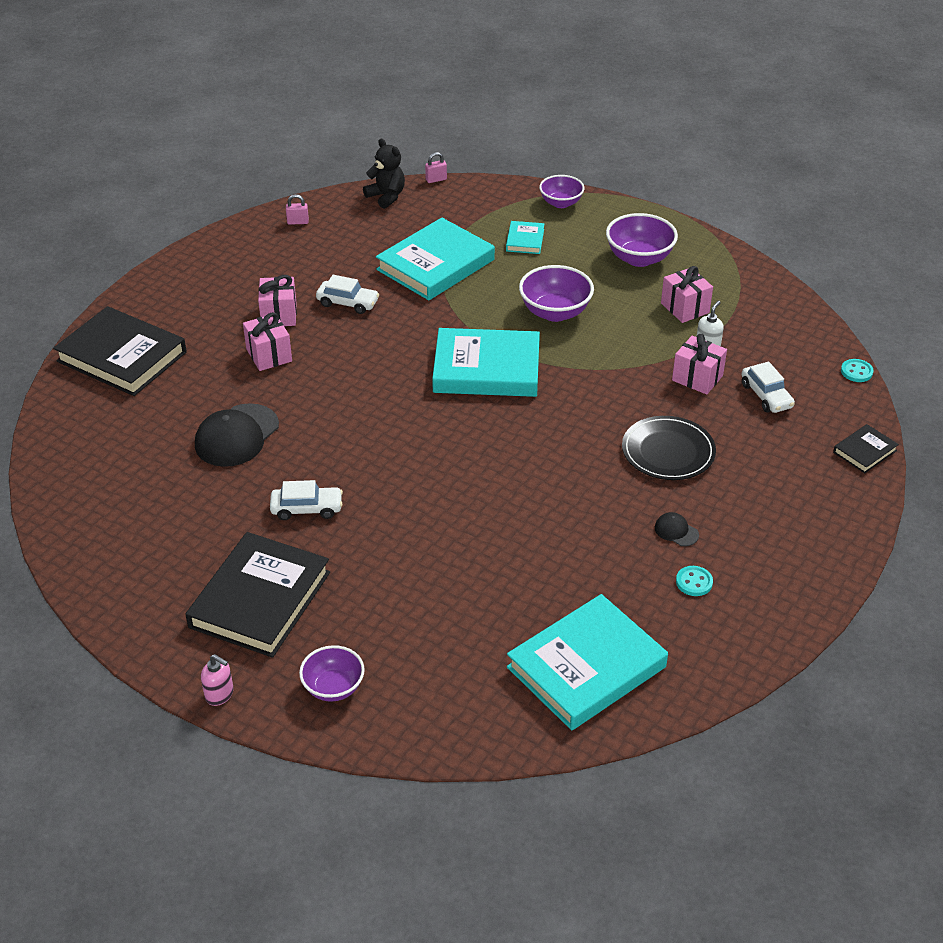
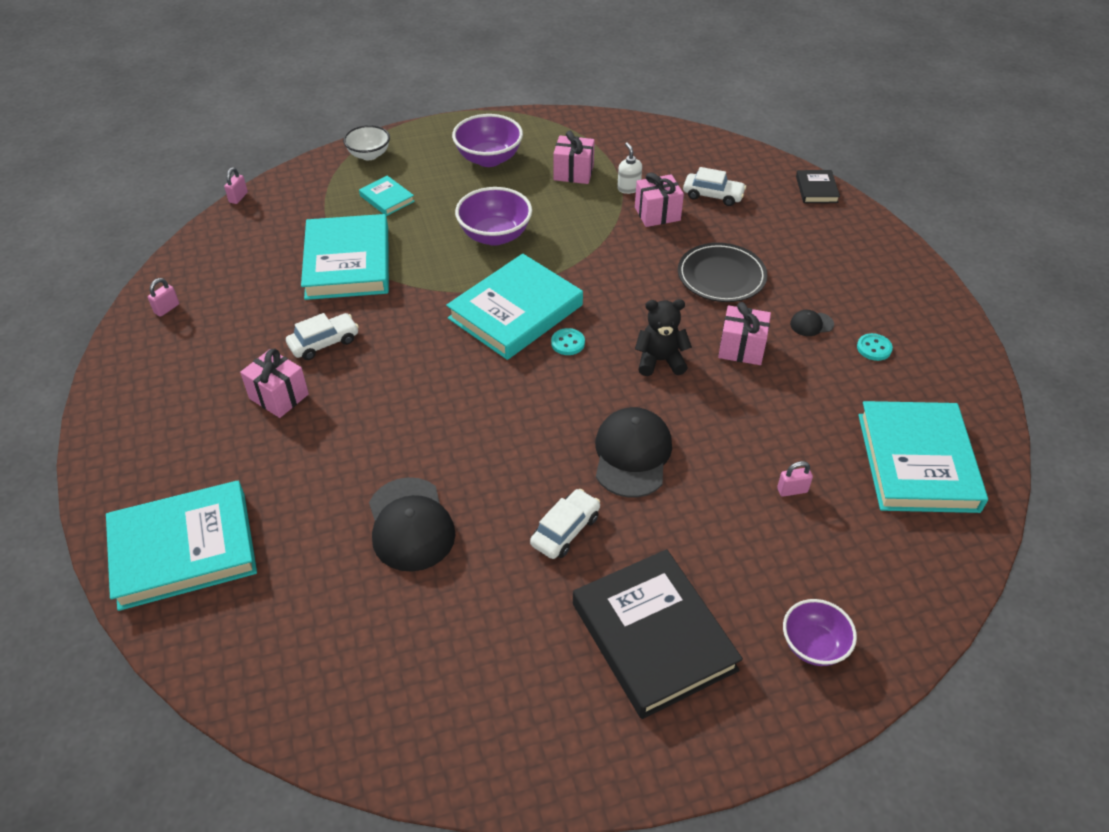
camera: 50 degrees left, 5 degrees up
black book [53,306,187,396] -> turquoise book [106,480,257,611]
pink soap dispenser [201,654,234,706] -> none
pink gift [243,312,292,371] -> pink gift moved to [718,302,771,365]
black teddy bear [363,139,405,209] -> black teddy bear moved to [635,299,692,376]
purple bowl [539,175,585,208] -> white bowl [343,125,390,160]
turquoise button [841,359,874,382] -> turquoise button moved to [551,328,585,355]
none -> black cap [595,407,672,497]
none -> pink padlock [777,461,813,497]

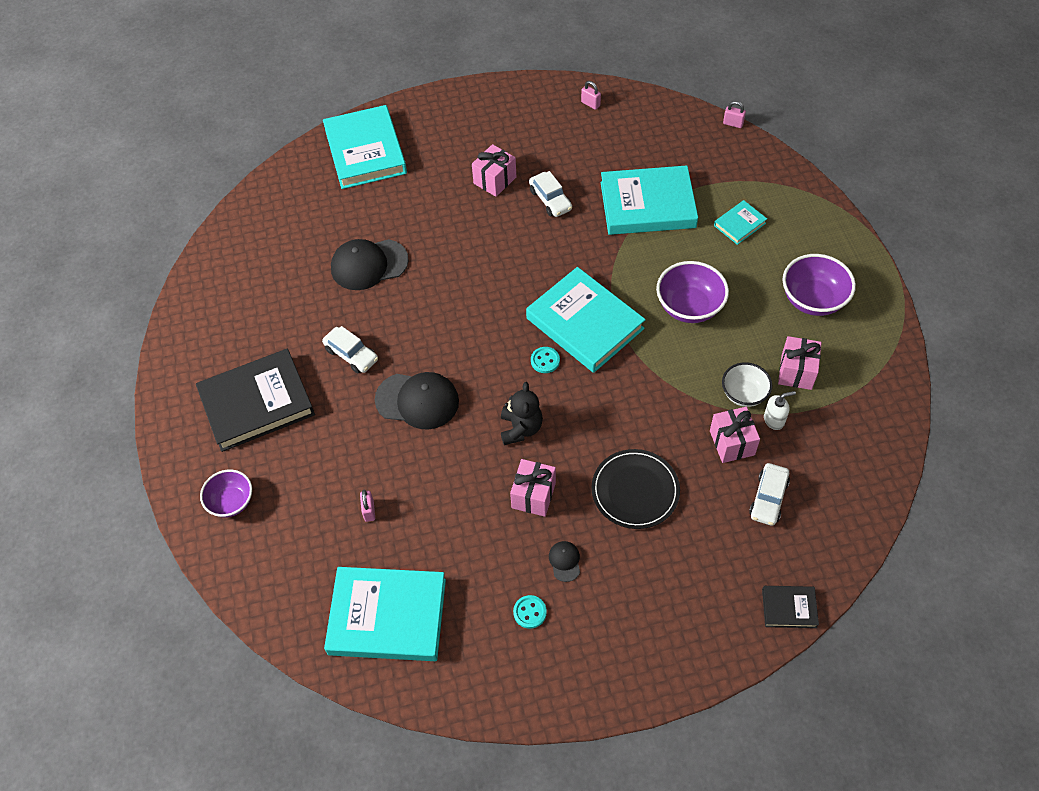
camera: 95 degrees right, 10 degrees up
white bowl [343,125,390,160] -> white bowl moved to [722,362,772,407]

